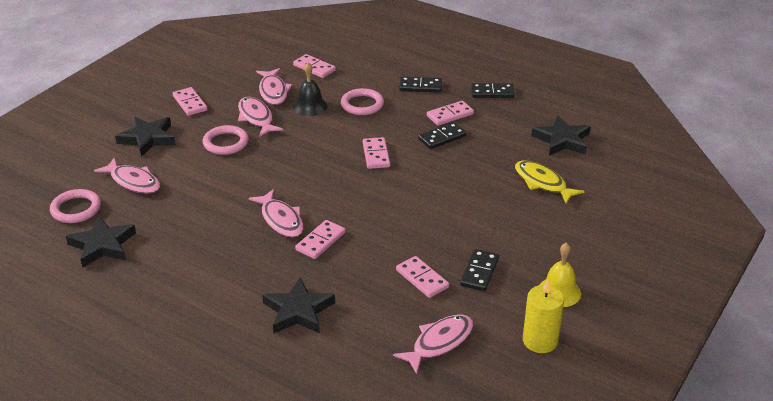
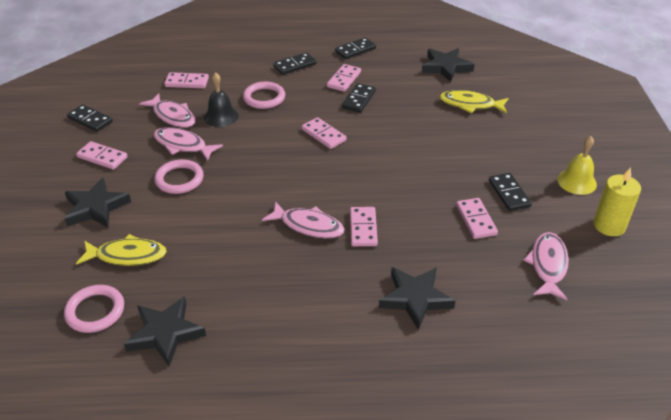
camera: 35 degrees left, 5 degrees up
pink fish [94,158,160,194] -> yellow fish [76,234,167,266]
pink domino [396,256,449,298] -> pink domino turned 60 degrees clockwise [456,198,498,239]
none -> black domino [67,104,113,132]

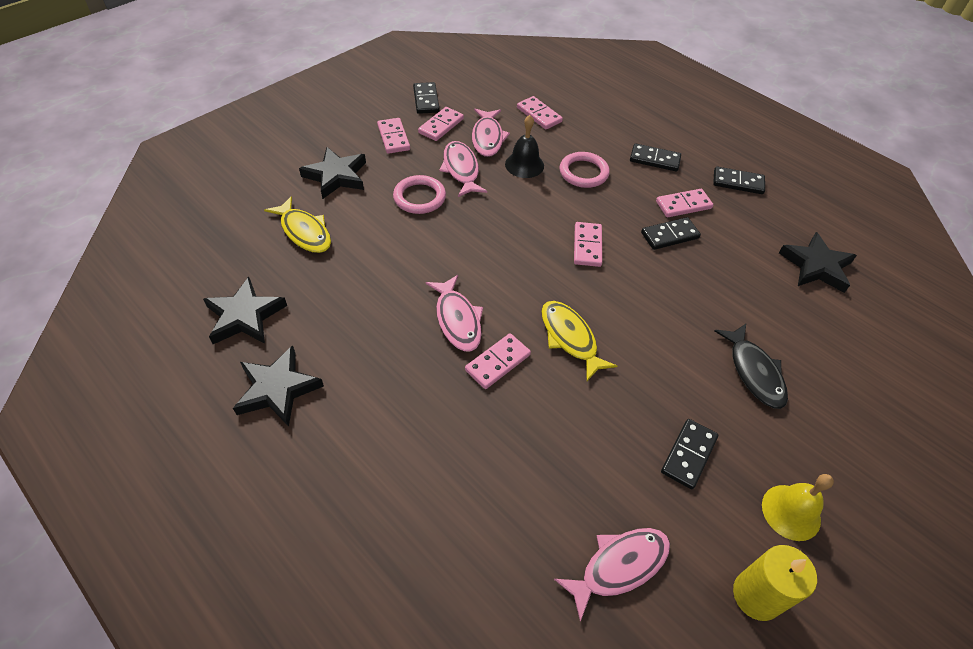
camera: 45 degrees right, 10 degrees up
pink ring [64,285,124,333] -> none
black star [379,267,455,330] -> black star moved to [233,345,324,427]
yellow fish [439,90,509,113] -> yellow fish moved to [541,301,617,381]
pink domino [456,198,498,239] -> pink domino moved to [418,107,464,141]
none -> black fish [715,324,788,409]

